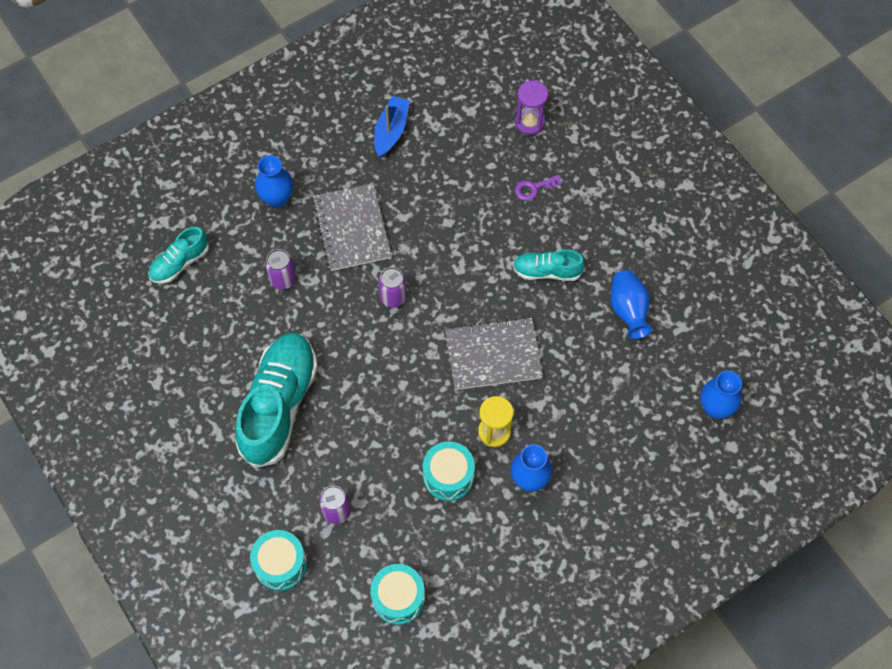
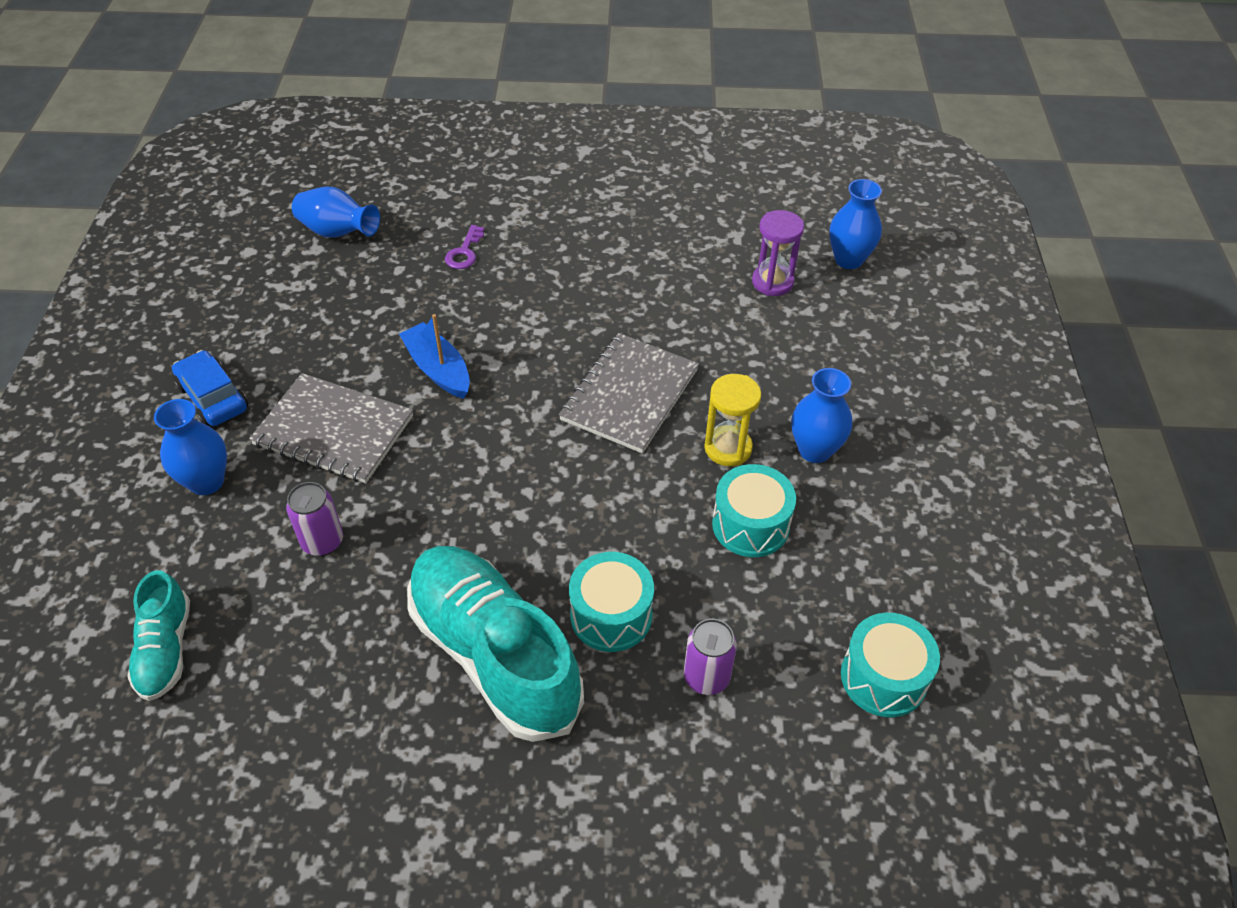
camera: 55 degrees left, 15 degrees down
turquoise drum [250,530,307,591] -> turquoise drum moved to [569,552,654,652]
blue boat [374,96,410,157] -> blue boat moved to [399,314,470,399]
purple can [378,267,407,308] -> none
turquoise shoe [513,249,585,281] -> none
purple hourglass [515,80,548,135] -> purple hourglass moved to [752,210,804,296]
blue vase [610,270,652,339] -> blue vase moved to [292,187,380,238]
none -> blue car [172,350,248,426]

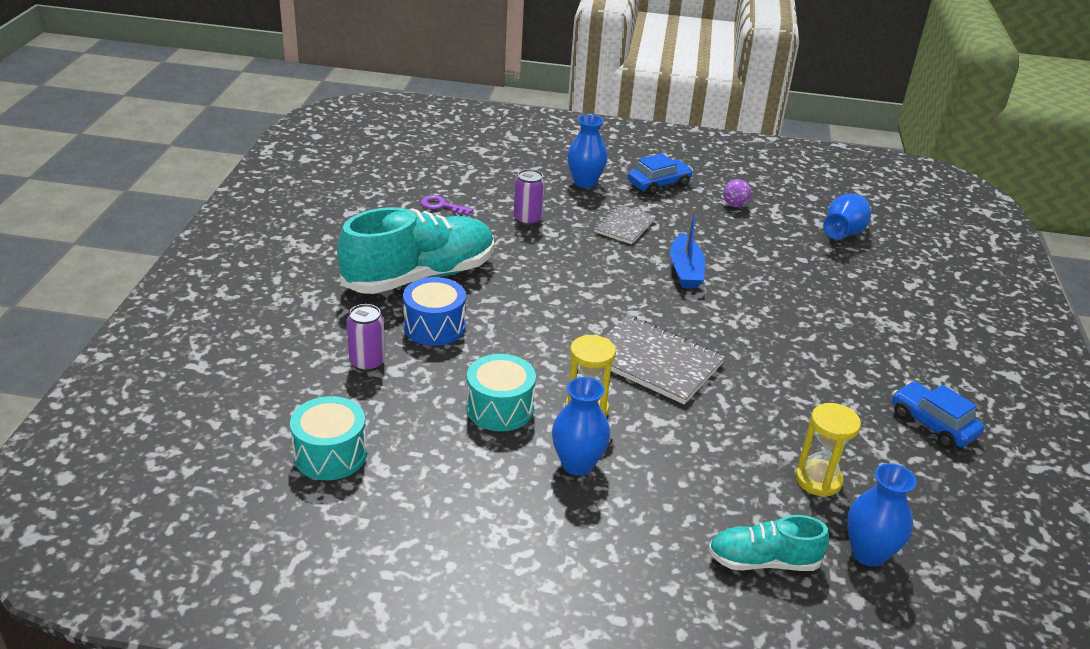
camera: 95 degrees right, 15 degrees down
turquoise shoe [127,570,190,701] -> turquoise shoe moved to [708,515,829,571]
grey notebook [249,373,413,483] -> grey notebook [594,204,656,244], size x0.61
blue boat [399,314,470,399] -> blue boat turned 120 degrees clockwise [670,207,705,289]
purple key [445,225,484,269] -> purple key moved to [421,195,473,216]
turquoise drum [569,552,654,652] -> blue drum [403,277,466,346]
purple hourglass [752,210,804,296] -> yellow hourglass [795,403,861,497]
none -> purple ball [723,179,751,207]
none -> blue car [892,382,984,449]

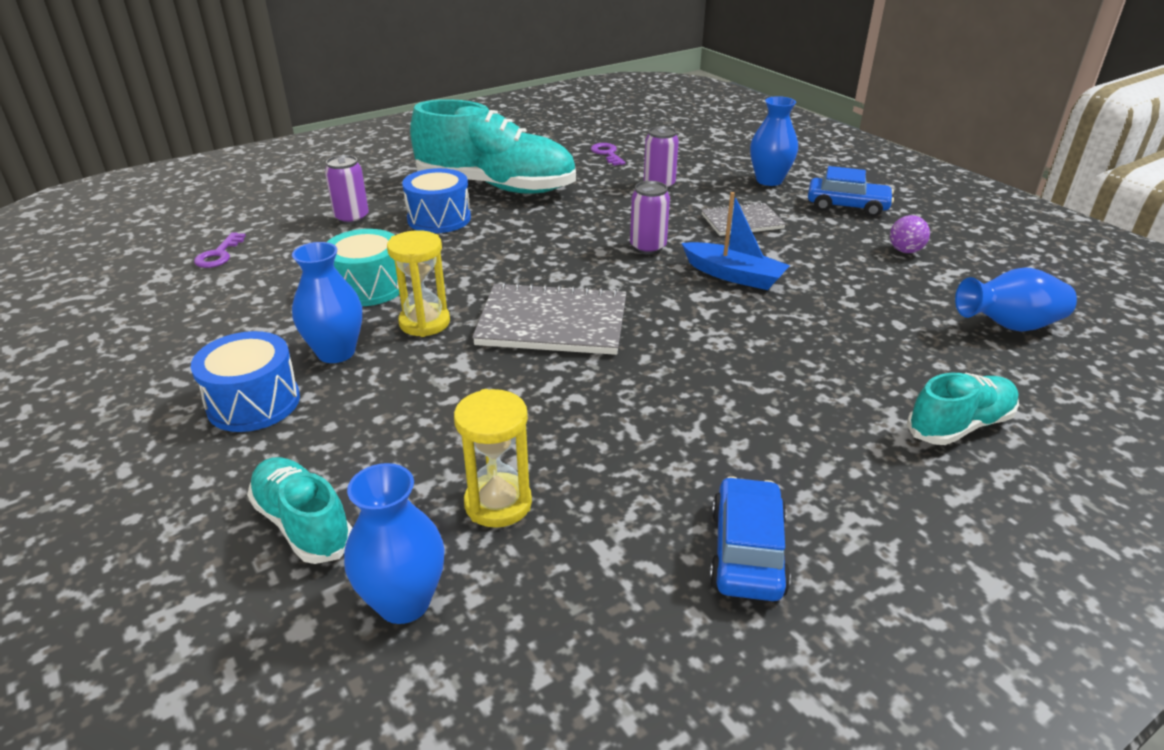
camera: 50 degrees right, 0 degrees up
turquoise drum [290,396,367,480] -> purple key [194,232,246,268]
grey notebook [604,315,725,405] -> grey notebook turned 75 degrees counterclockwise [472,282,626,355]
blue boat [670,207,705,289] -> blue boat turned 105 degrees counterclockwise [682,192,790,290]
none -> blue drum [191,331,300,432]
none -> purple can [630,181,670,255]
none -> turquoise shoe [906,373,1019,445]

